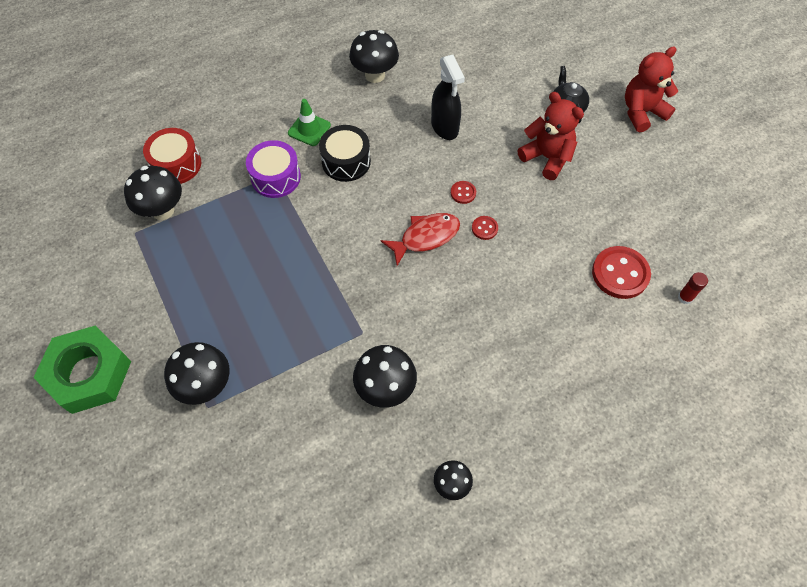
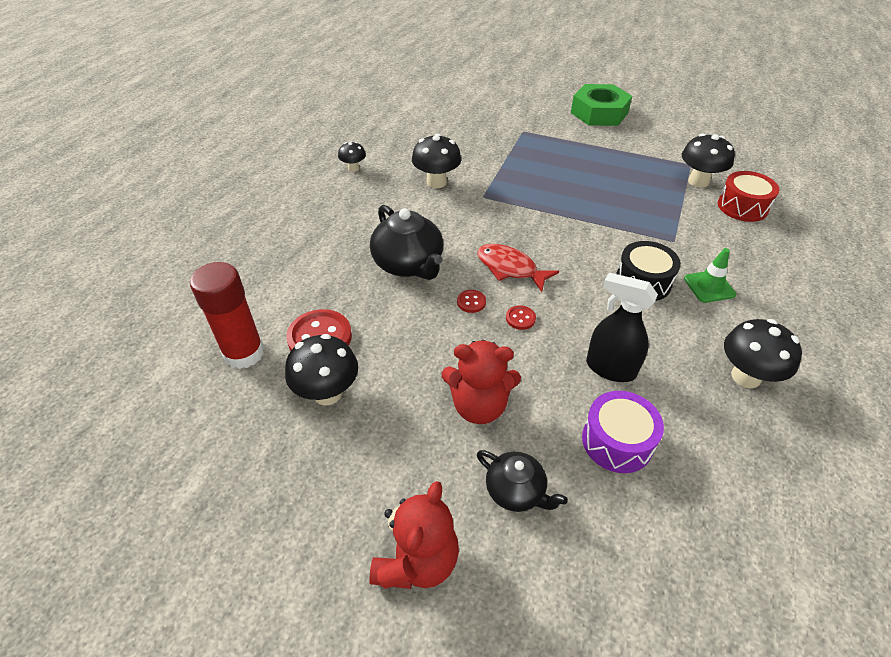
camera: 140 degrees right, 15 degrees down
black mushroom [164,342,230,405] -> black mushroom moved to [285,334,358,405]
purple drum [246,140,301,198] -> purple drum moved to [582,391,664,473]
red fish [381,213,460,266] -> red fish turned 105 degrees clockwise [477,244,559,292]
red glue stick [678,272,708,304] -> red glue stick [190,262,264,369], size x2.34
none -> black teapot [370,205,443,280]

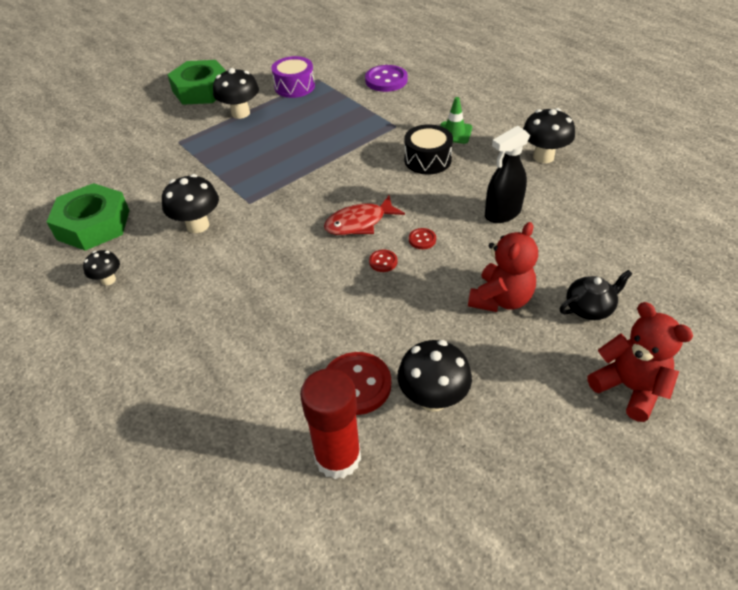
camera: 60 degrees left, 0 degrees up
black teapot [370,205,443,280] -> none
purple drum [582,391,664,473] -> purple drum moved to [271,56,315,98]
black mushroom [682,134,735,188] -> black mushroom moved to [213,68,259,119]
red drum [718,171,779,222] -> purple button [365,65,408,92]
none -> green nut [47,183,130,251]

